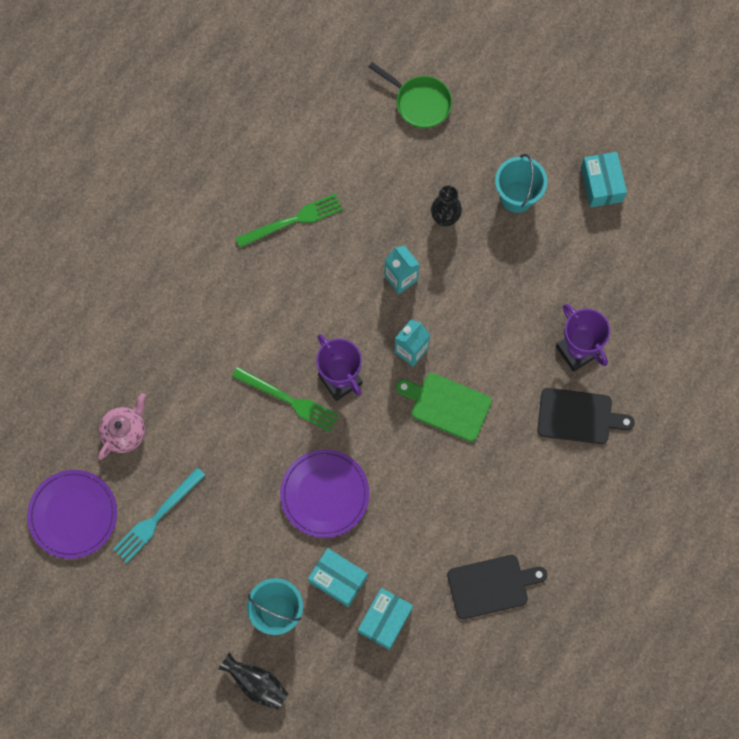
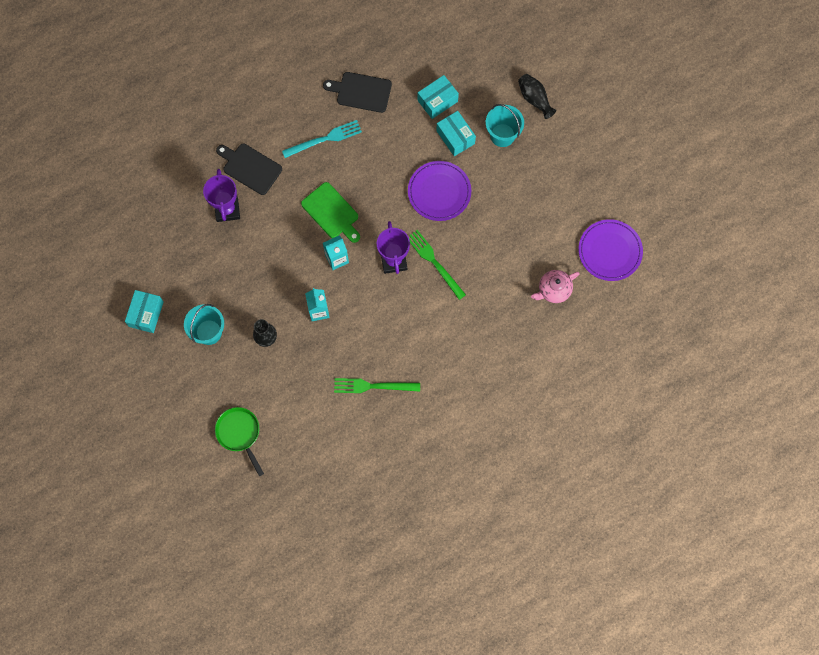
camera: 155 degrees left, 0 degrees up
turquoise fork [113,467,206,562] -> turquoise fork moved to [282,120,362,158]

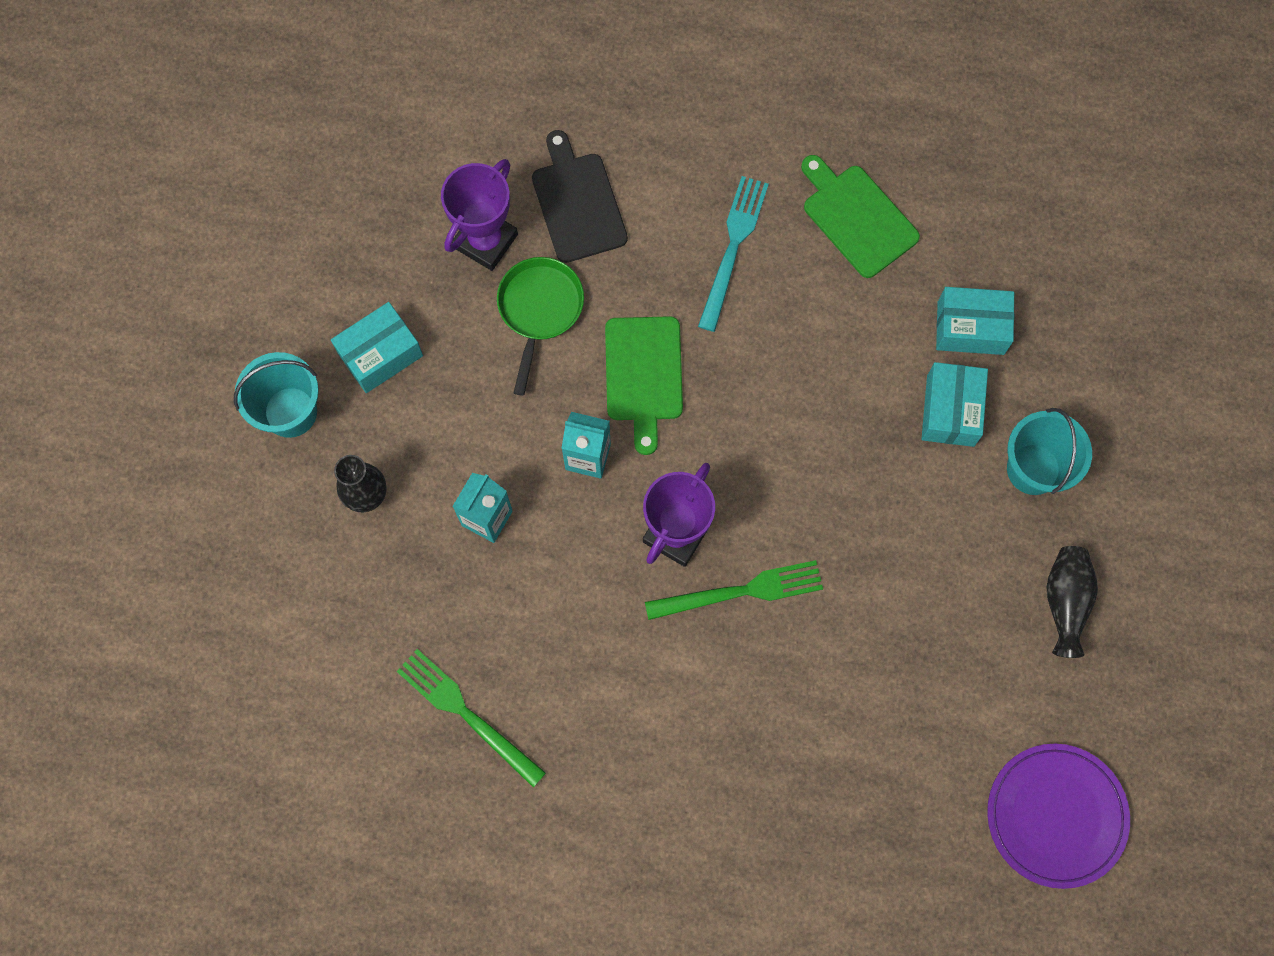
camera: 40 degrees right, 0 degrees up
turquoise box [125,290,164,333] -> turquoise box moved to [331,302,423,393]
green pan [215,407,264,476] -> green pan moved to [497,257,584,396]
turquoise fork [282,120,362,158] -> turquoise fork turned 90 degrees counterclockwise [698,176,769,332]
black cutting board [323,72,392,113] -> green cutting board [801,155,920,278]
purple plate [408,161,471,221] -> none
green fork [409,230,466,300] -> green fork turned 75 degrees clockwise [645,560,823,620]
black vase [518,74,556,119] -> black vase moved to [1047,546,1098,658]
pink teapot [531,270,580,303] -> none

